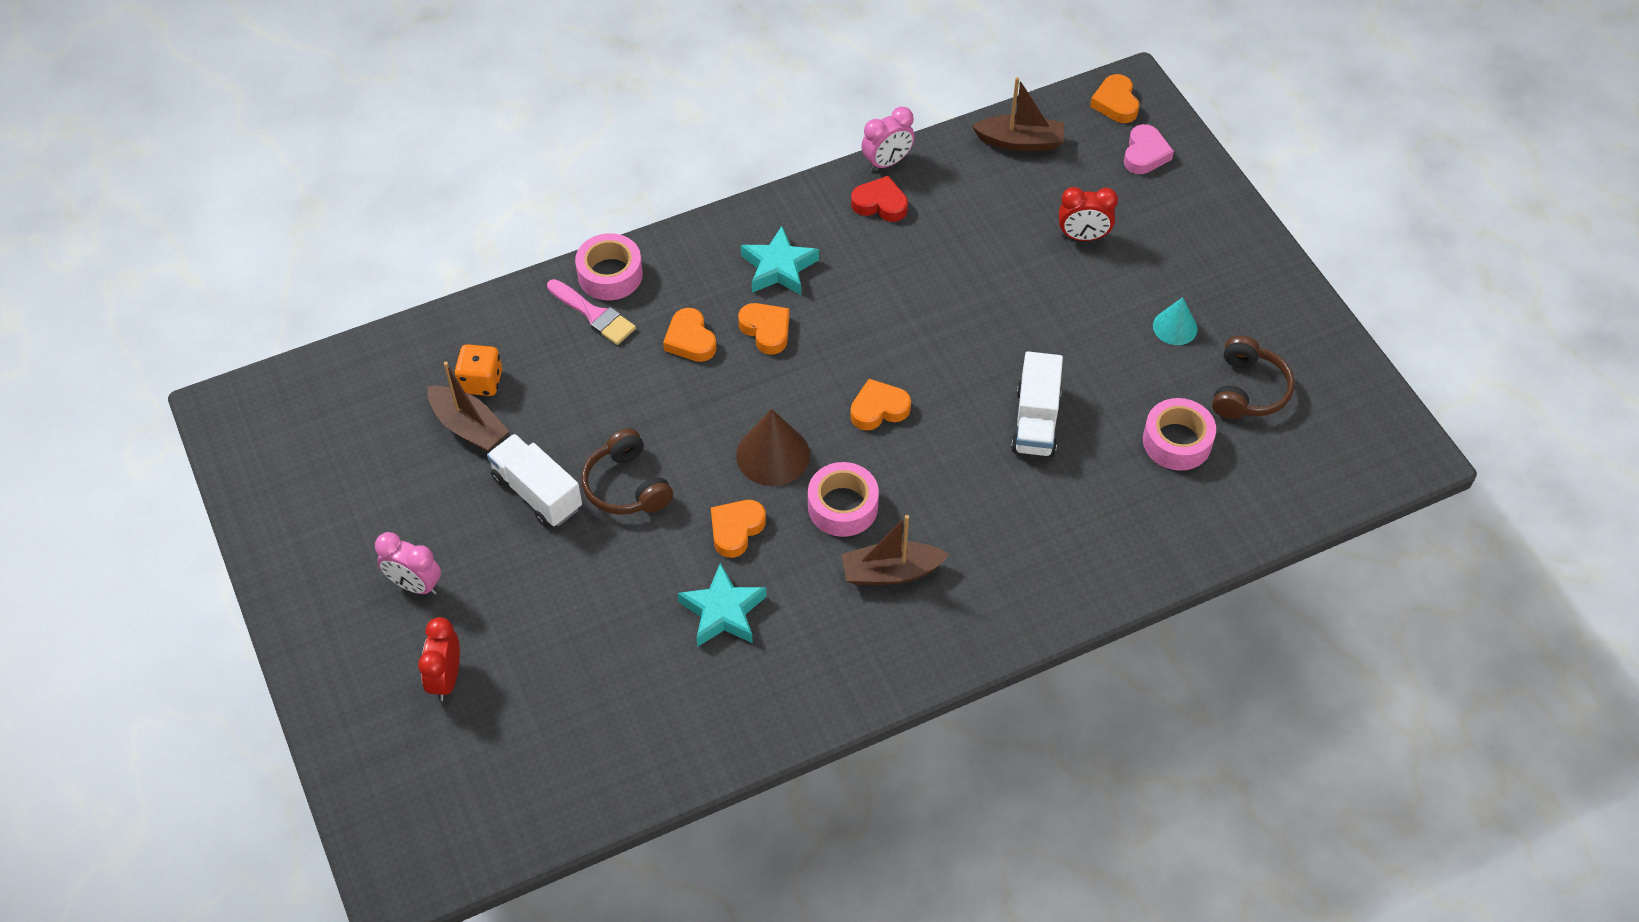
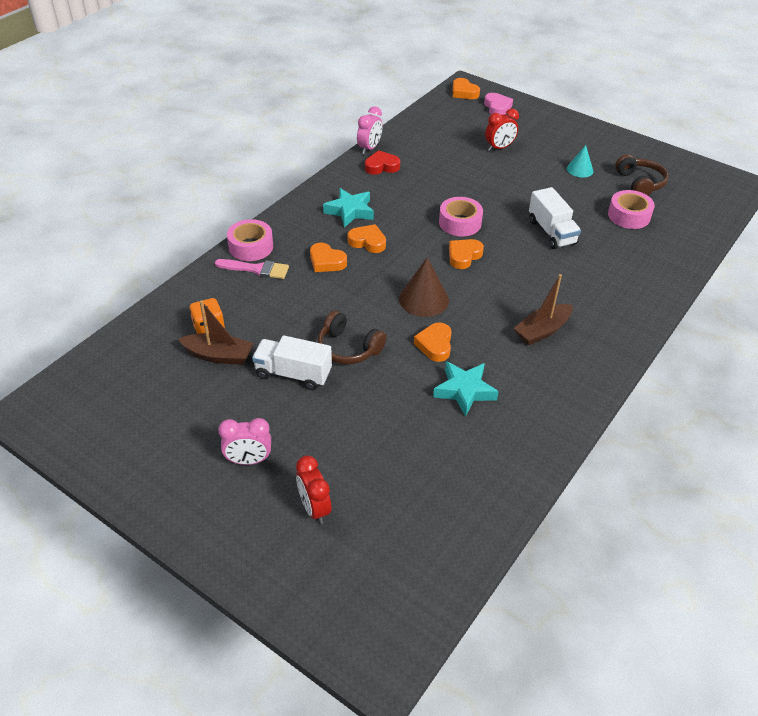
camera: 30 degrees left, 10 degrees down
pink tape [808,462,879,537] -> pink tape moved to [439,197,483,236]
brown boat [972,77,1064,151] -> none

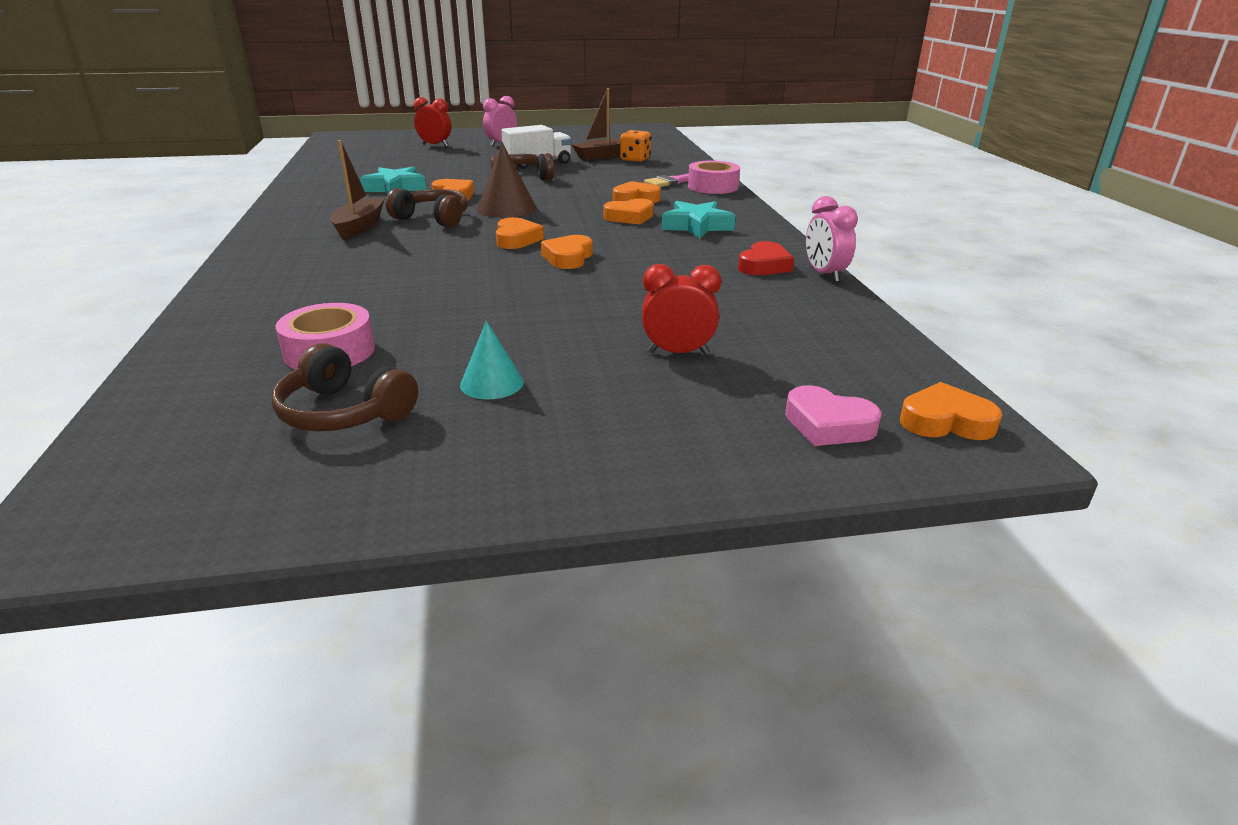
camera: 135 degrees right, 15 degrees down
pink tape [439,197,483,236] -> orange heart [541,235,593,269]
red clock [485,108,519,151] -> red clock turned 75 degrees clockwise [642,264,721,354]
white truck [529,187,581,249] -> none
none -> brown headphones [386,188,468,227]

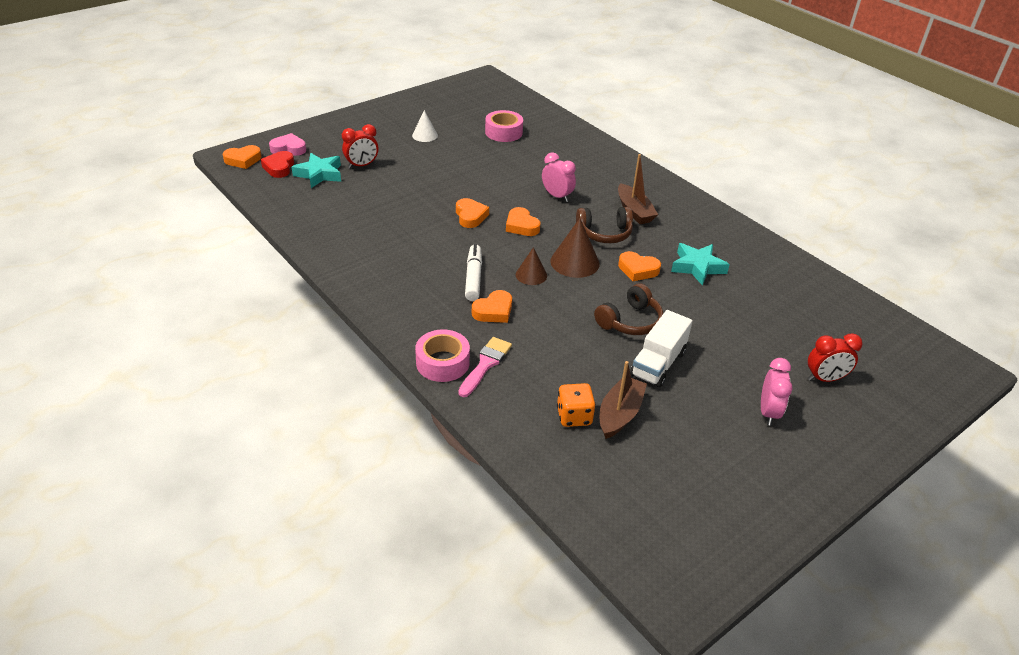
camera: 150 degrees right, 10 degrees up
brown headphones [272,343,418,431] -> none
turquoise cone [460,321,524,399] -> white cone [412,110,438,142]
orange heart [604,198,654,224] -> white marker [465,244,482,301]
turquoise star [662,201,736,239] -> turquoise star moved to [292,153,341,188]
red heart [738,241,794,275] -> red heart moved to [261,151,294,178]
pink clock [806,196,858,282] -> pink clock moved to [542,152,576,202]
none -> brown cone [516,247,547,285]

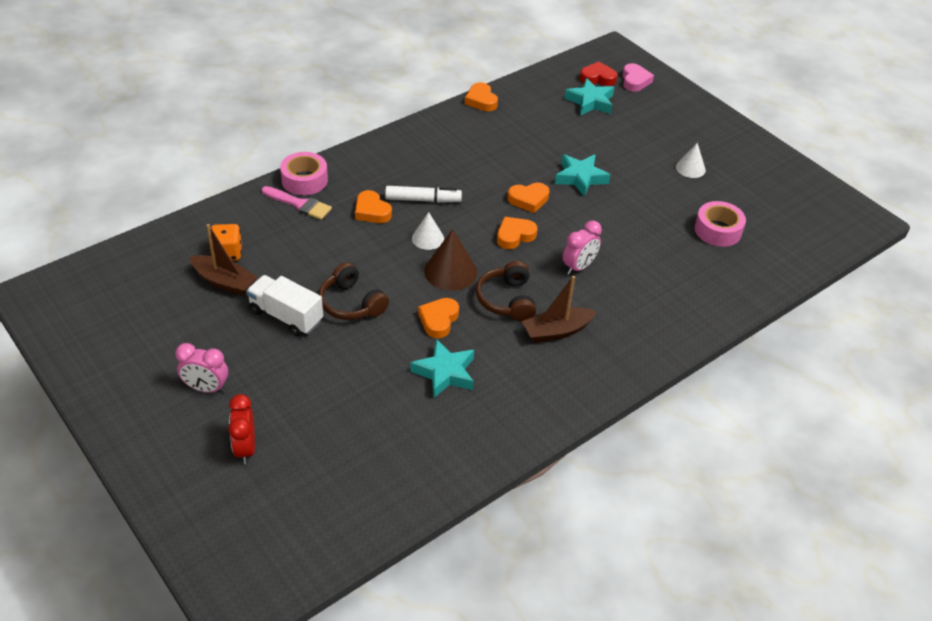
camera: 90 degrees right, 5 degrees up
orange heart [223,145,262,169] -> orange heart moved to [465,82,498,111]
red clock [342,124,378,169] -> none
brown cone [516,247,547,285] -> white cone [412,212,444,250]
none -> turquoise star [555,154,610,197]

